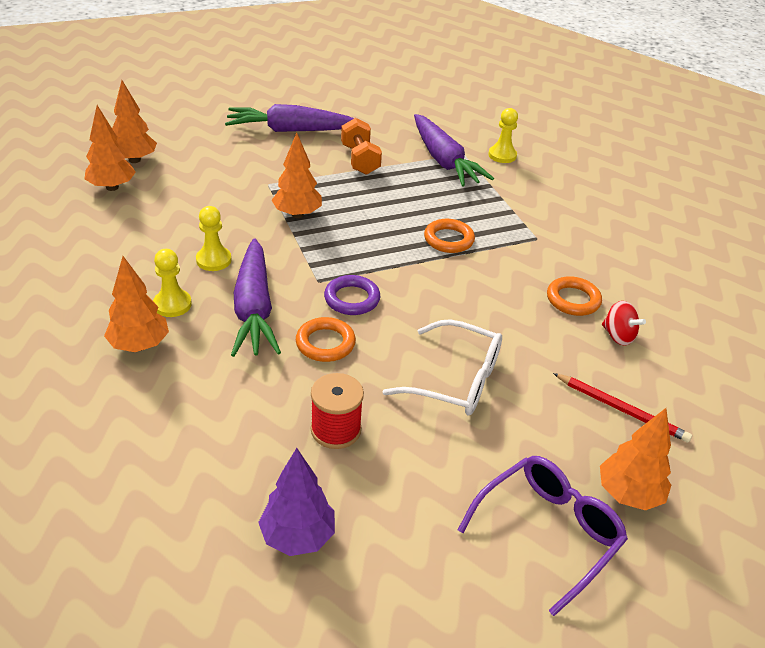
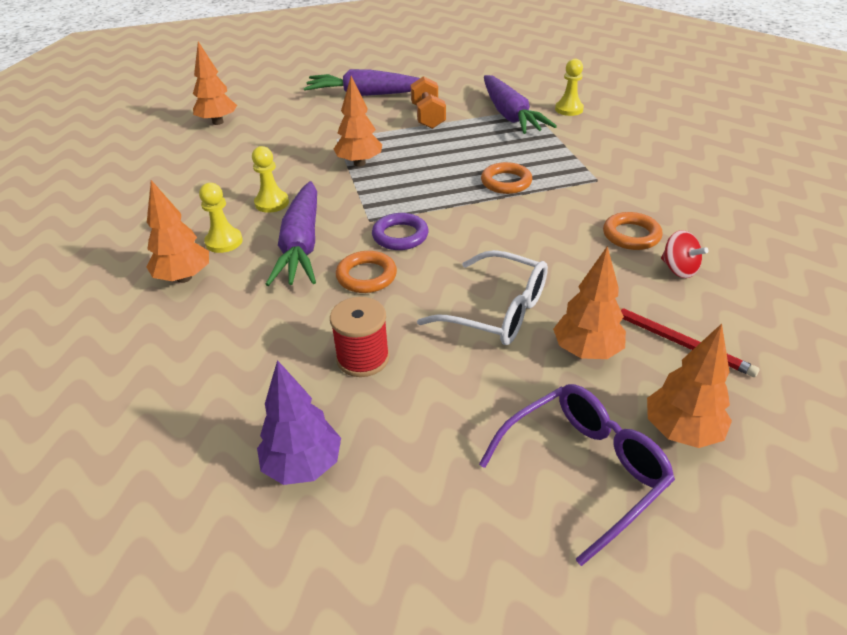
camera: 10 degrees right, 0 degrees up
orange tree [85,105,136,191] -> orange tree moved to [553,246,626,359]

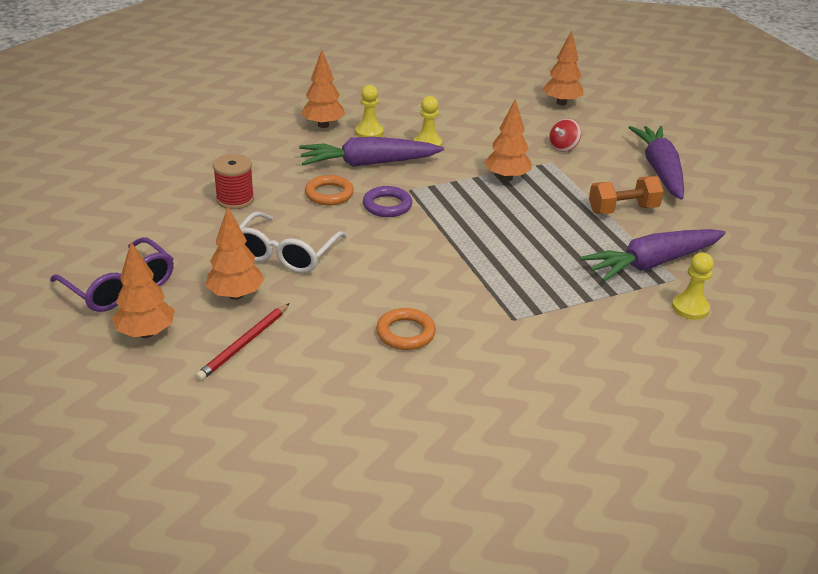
camera: 80 degrees right, 5 degrees down
purple tree [257,360,341,485] -> none
orange ring [481,162,532,194] -> none
red spinning top [661,230,709,278] -> red spinning top moved to [549,118,581,152]

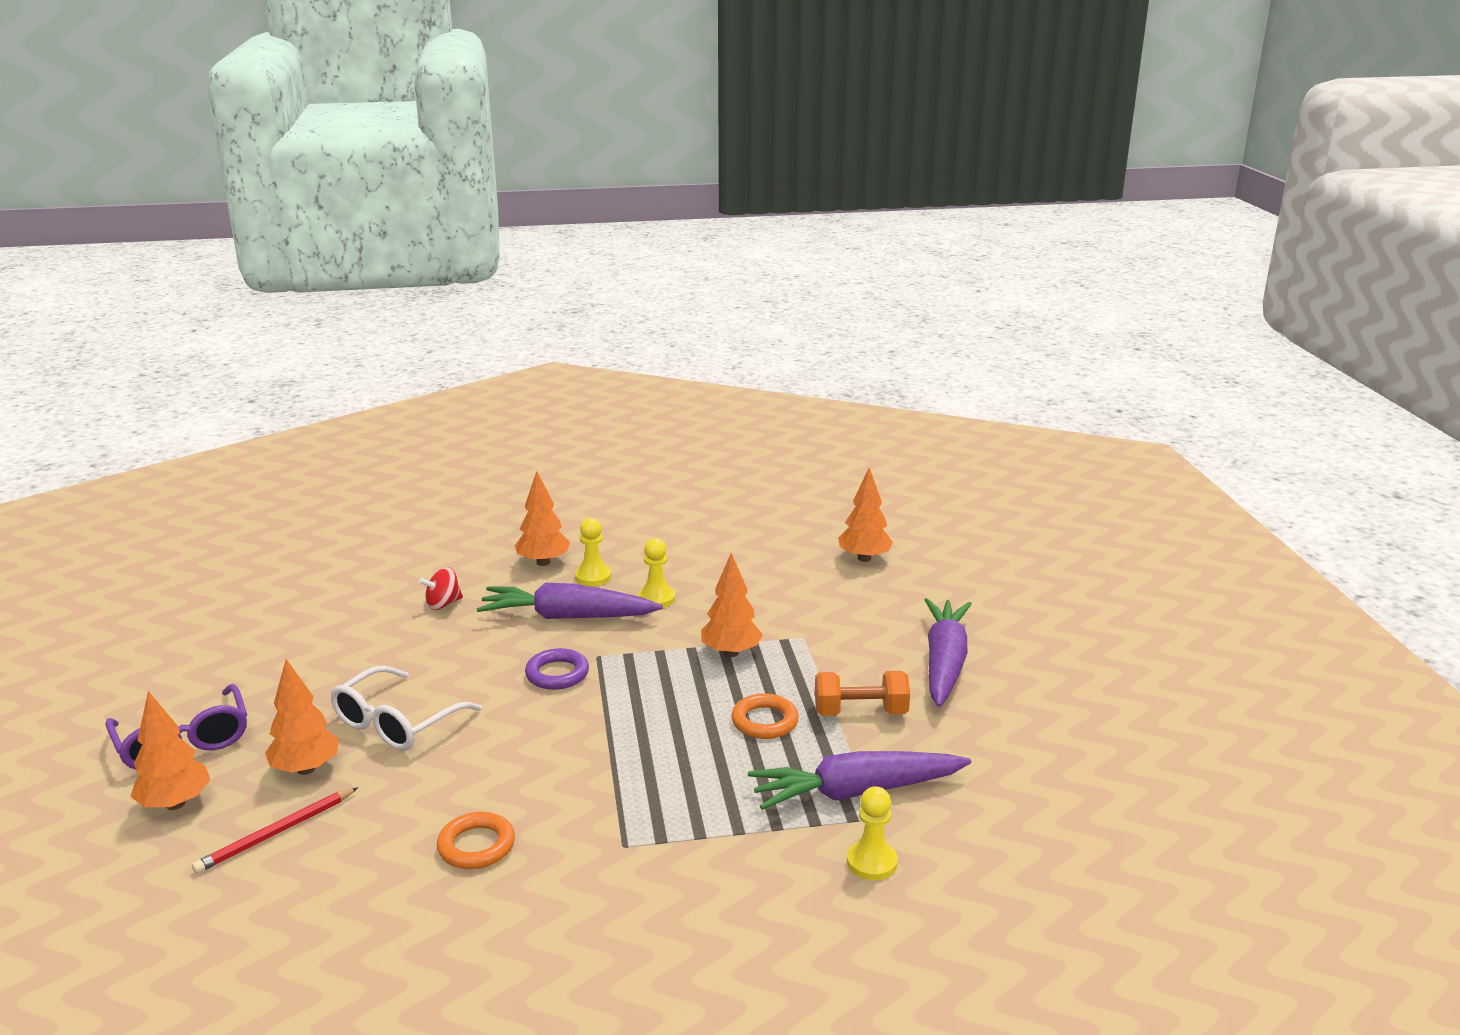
camera: 15 degrees right, 10 degrees down
red spool [213,154,254,209] -> none
orange ring [305,175,354,206] -> orange ring moved to [731,693,799,739]
red spinning top [549,118,581,152] -> red spinning top moved to [419,567,463,610]

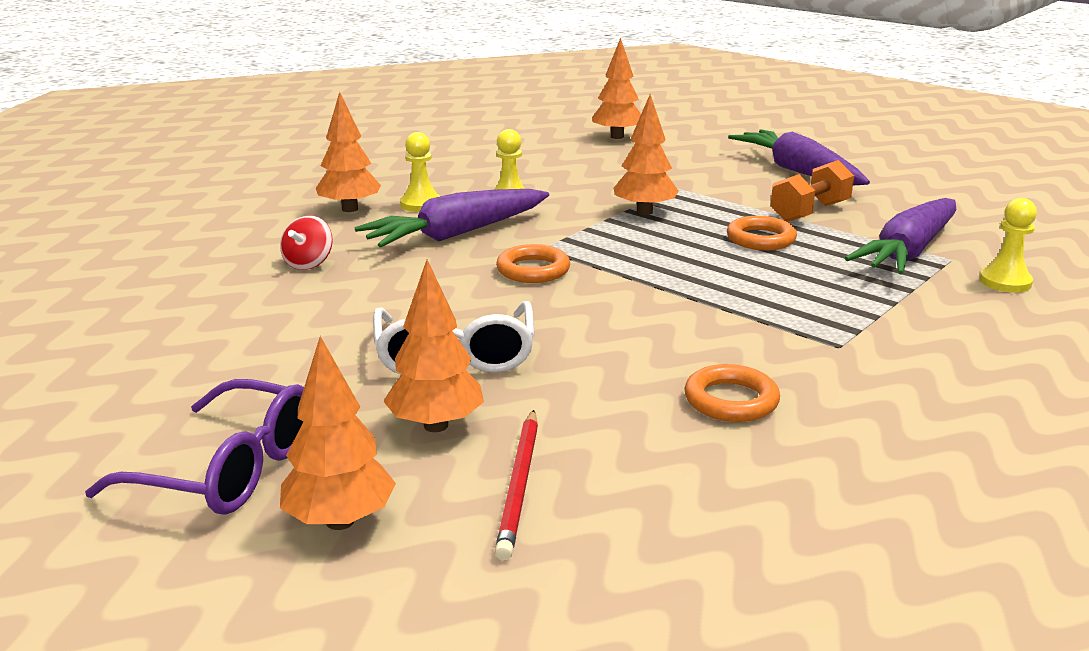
camera: 40 degrees left, 0 degrees up
purple ring [525,648,589,690] -> orange ring [496,244,570,283]

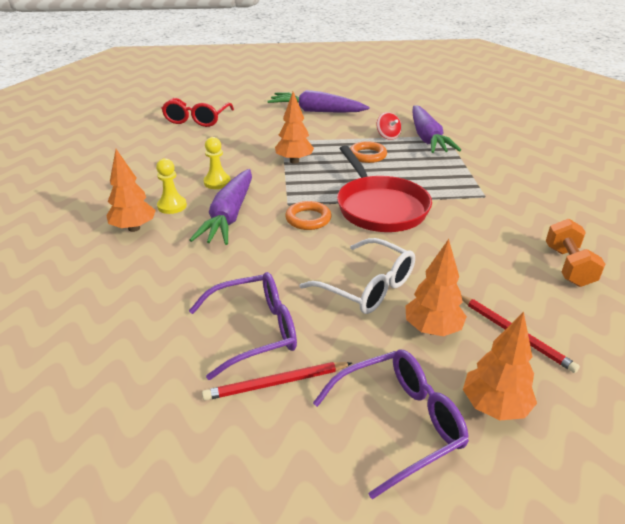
camera: 45 degrees left, 10 degrees up
red spinning top [280,215,333,270] -> red spinning top moved to [376,112,402,140]
orange tree [592,38,641,139] -> red glasses [161,98,234,127]
orange ring [684,364,780,422] -> none
orange dumbbell [771,160,854,222] -> orange dumbbell moved to [546,219,605,287]
yellow pawn [980,198,1037,293] -> none
none -> purple glasses [189,272,297,380]
none -> red pencil [202,362,352,401]
none -> red pan [337,145,432,232]

